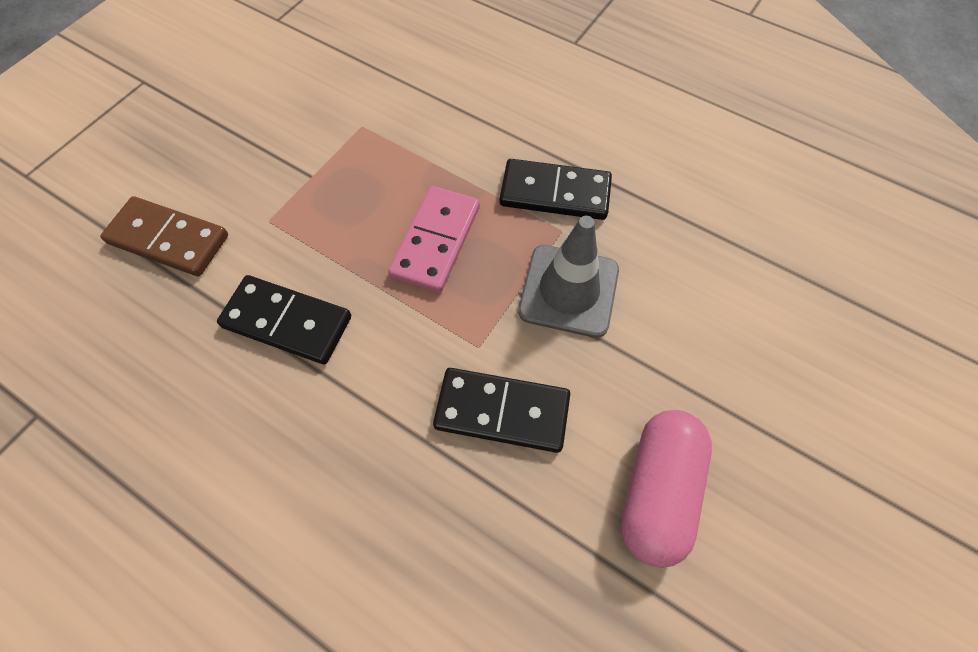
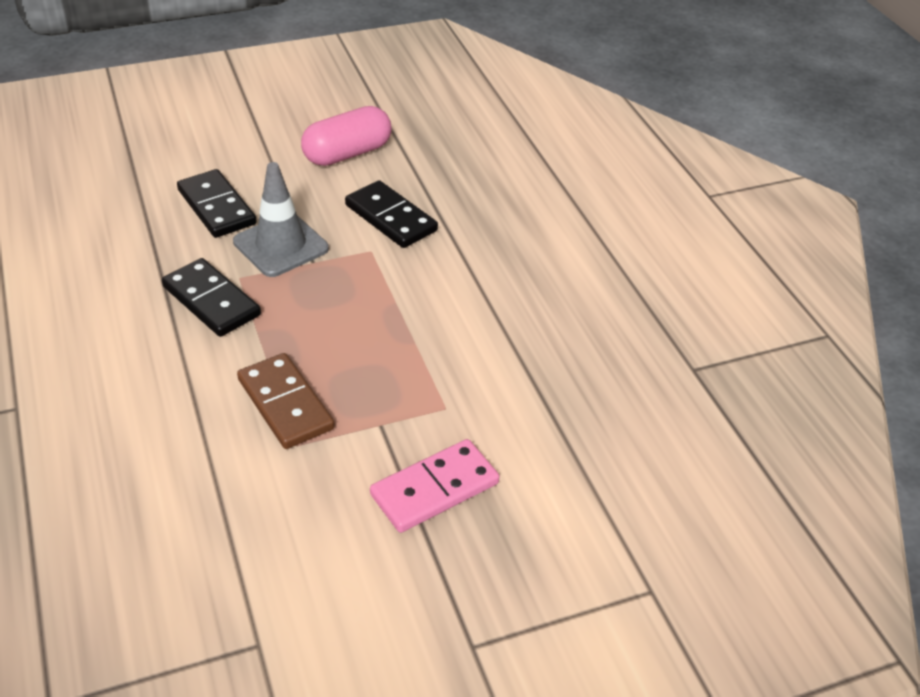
camera: 145 degrees left, 20 degrees down
brown domino [100,196,228,276] -> brown domino moved to [237,353,335,449]
black domino [217,275,351,365] -> black domino moved to [177,169,257,238]
pink domino [388,186,480,293] -> pink domino moved to [370,439,500,533]

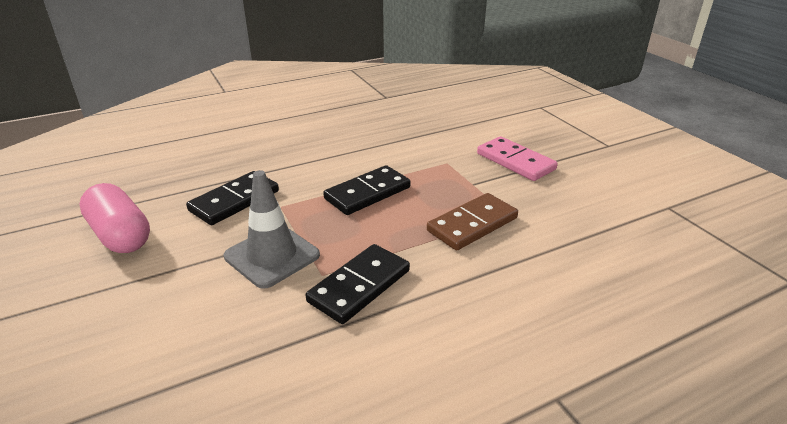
camera: 95 degrees left, 10 degrees down
black domino [177,169,257,238] -> black domino moved to [323,165,410,215]

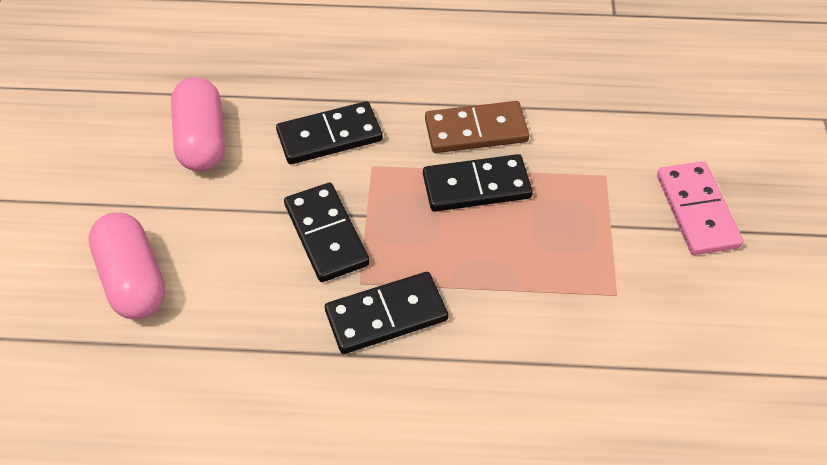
camera: 30 degrees right, 20 degrees up
grey traffic cone [224,170,320,289] -> black domino [284,182,370,282]
brown domino [427,193,518,251] -> brown domino moved to [425,101,529,153]
none -> pink capsule [88,212,166,320]

